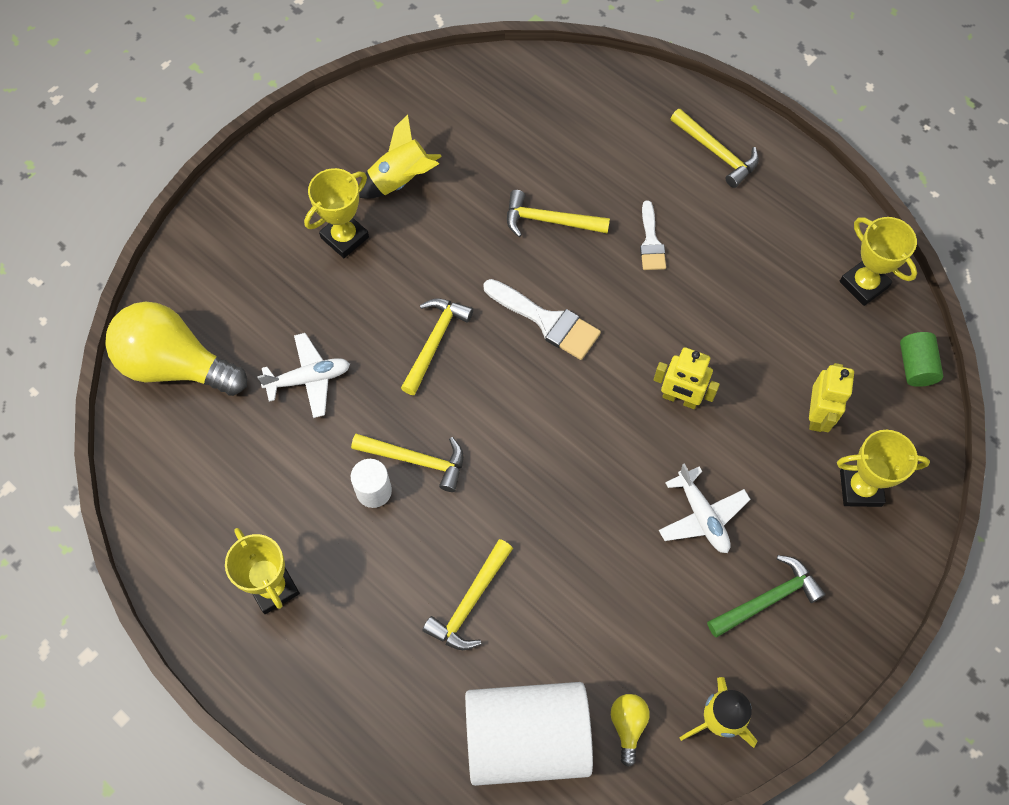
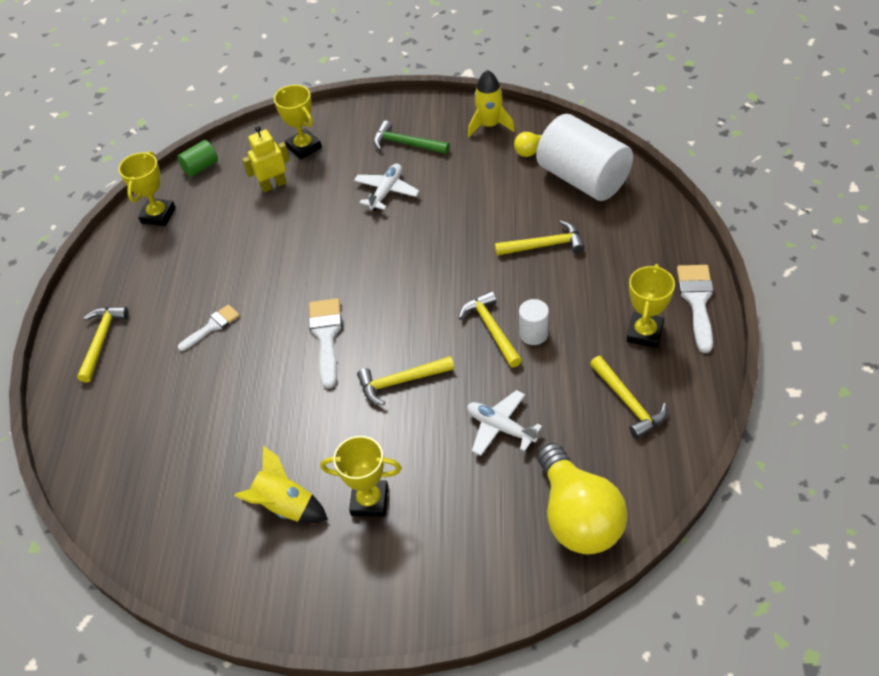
camera: 125 degrees left, 15 degrees down
yellow hammer [507,190,610,237] -> yellow hammer moved to [590,356,667,439]
yellow robot [654,347,720,409] -> none
none -> white brush [677,265,714,353]

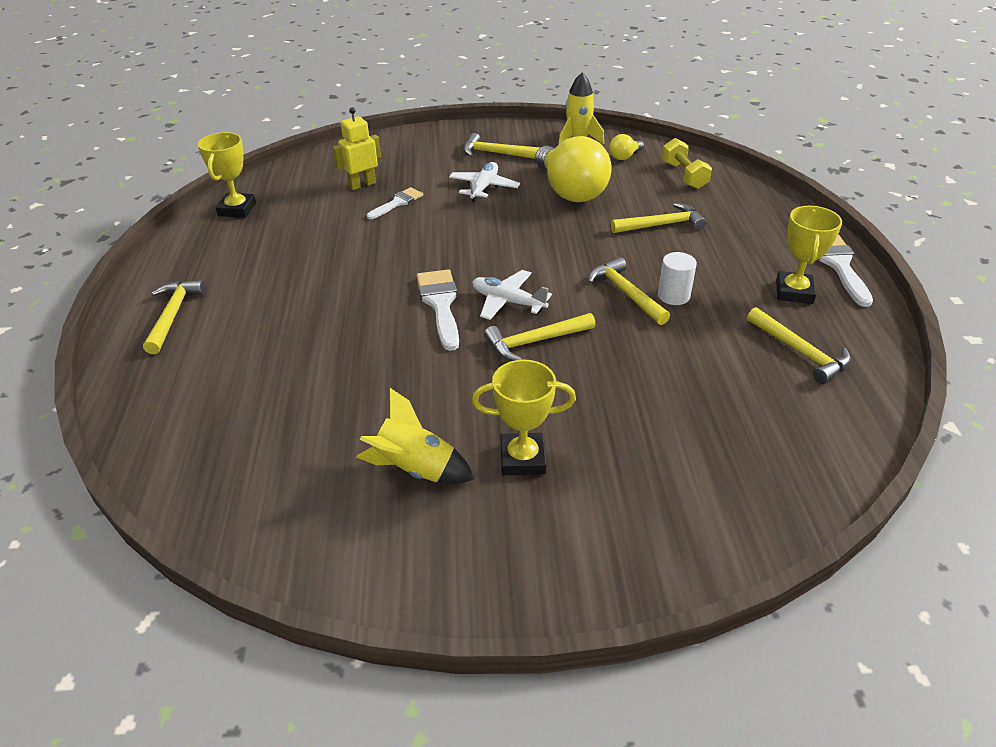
camera: 10 degrees left, 10 degrees down
green cylinder [177,140,218,177] -> none
white brush [178,304,240,351] -> white brush moved to [367,187,423,219]
yellow trophy [274,85,322,159] -> none
green hammer [373,120,450,154] -> yellow hammer [464,133,541,159]
white plane [467,390,542,456] -> white plane moved to [472,270,552,320]
white cylinder [536,114,633,201] -> yellow dumbbell [662,138,712,189]
yellow light bulb [538,443,628,555] -> yellow light bulb moved to [535,136,612,202]

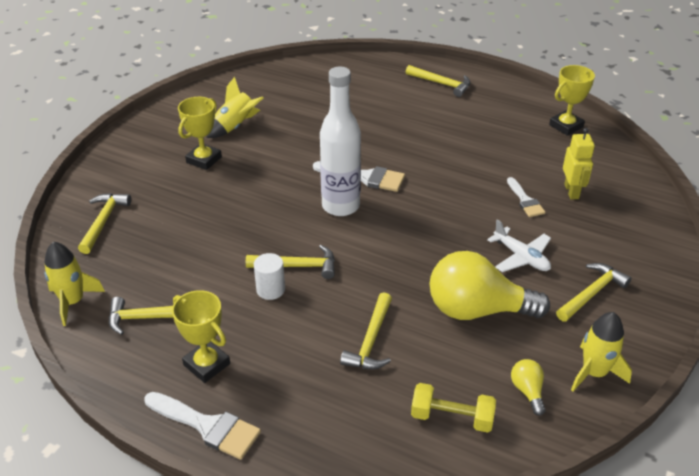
camera: 120 degrees right, 0 degrees up
yellow trophy [198,132,256,218] -> yellow trophy turned 75 degrees counterclockwise [549,65,595,136]
white plane [472,270,552,320] -> white bottle [320,66,361,216]
yellow hammer [484,313,596,361] -> yellow hammer moved to [78,193,131,254]
none -> yellow rocket [44,241,105,326]

